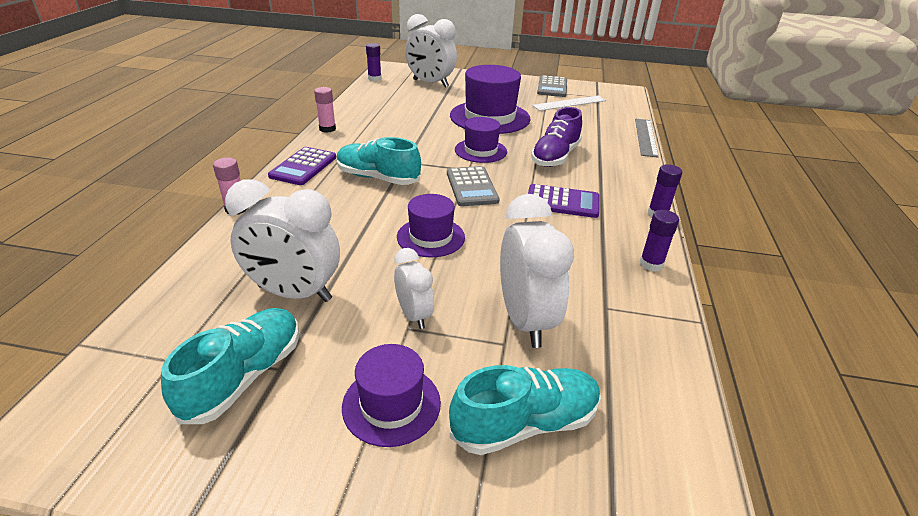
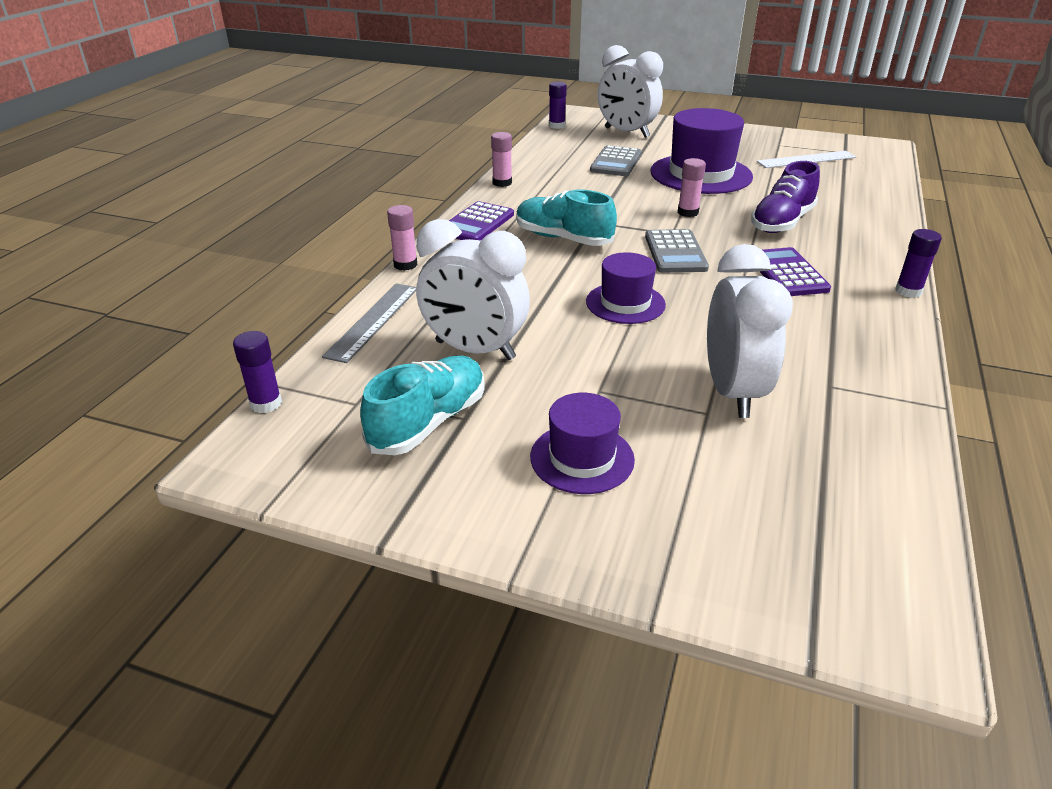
camera: 10 degrees right, 0 degrees up
white clock [394,248,434,329] -> none
turquoise shoe [449,365,601,455] -> none
purple hat [455,117,507,163] -> pink glue stick [678,158,706,217]
purple calculator [528,184,599,218] -> purple calculator turned 120 degrees counterclockwise [759,247,831,296]
grey calculator [537,75,567,97] -> grey calculator moved to [590,145,641,176]
grey ruler [635,119,659,158] -> grey ruler moved to [322,283,416,363]
purple glue stick [640,210,679,272] -> purple glue stick moved to [233,331,282,413]

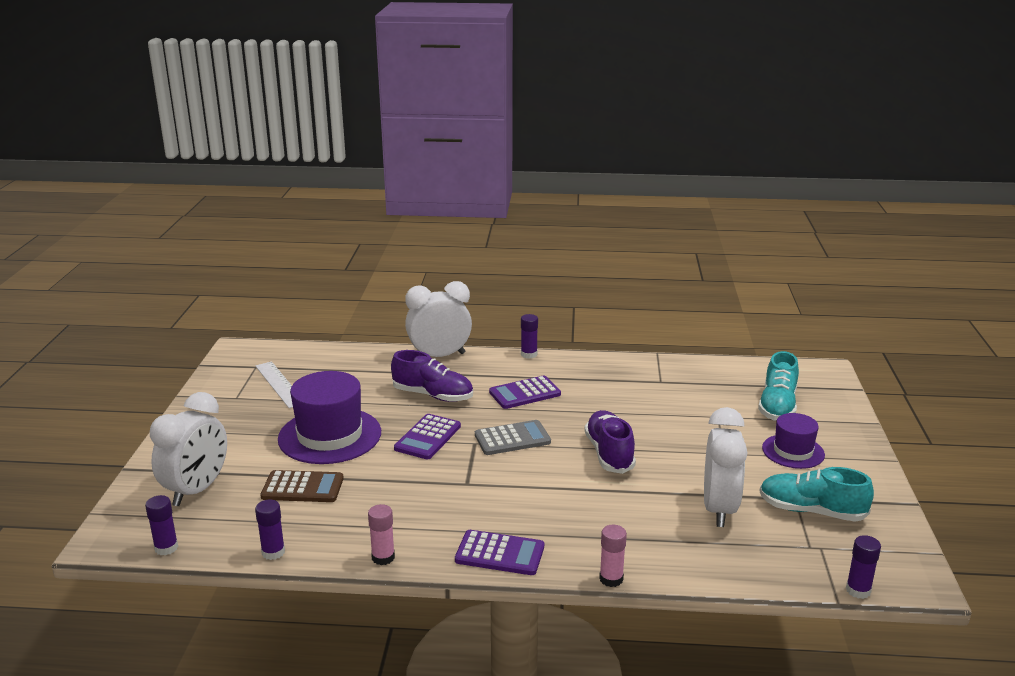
camera: 105 degrees left, 10 degrees down
grey ruler [322,283,416,363] -> none
turquoise shoe [516,190,617,246] -> turquoise shoe moved to [758,351,799,421]
purple hat [586,252,666,324] -> purple shoe [584,410,636,474]
grey calculator [590,145,641,176] -> brown calculator [260,470,344,502]
pink glue stick [678,158,706,217] -> purple calculator [394,414,461,459]
white clock [707,244,793,418] -> white clock moved to [405,281,472,357]
none -> purple glue stick [255,500,285,560]

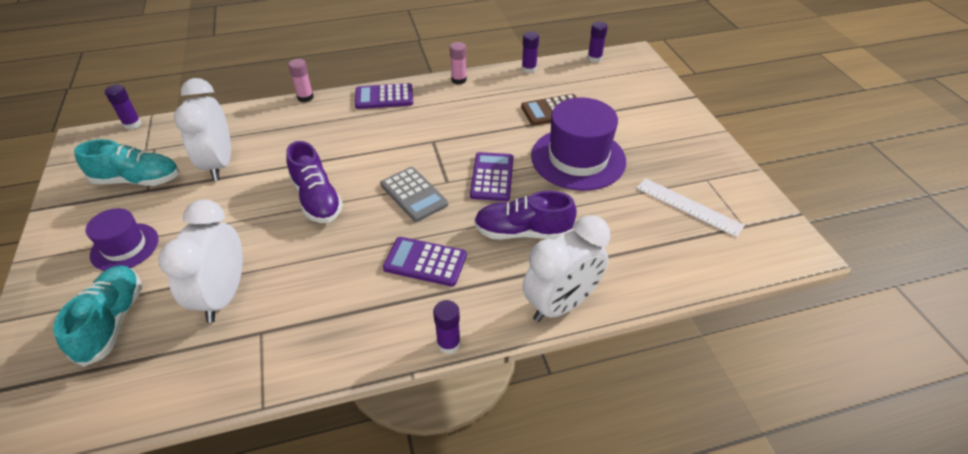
camera: 160 degrees right, 20 degrees up
white clock [150,392,227,506] -> white clock moved to [159,200,243,323]
grey calculator [475,420,551,455] -> grey calculator turned 90 degrees counterclockwise [380,167,448,222]
purple calculator [489,375,561,409] -> purple calculator turned 120 degrees counterclockwise [383,237,467,286]

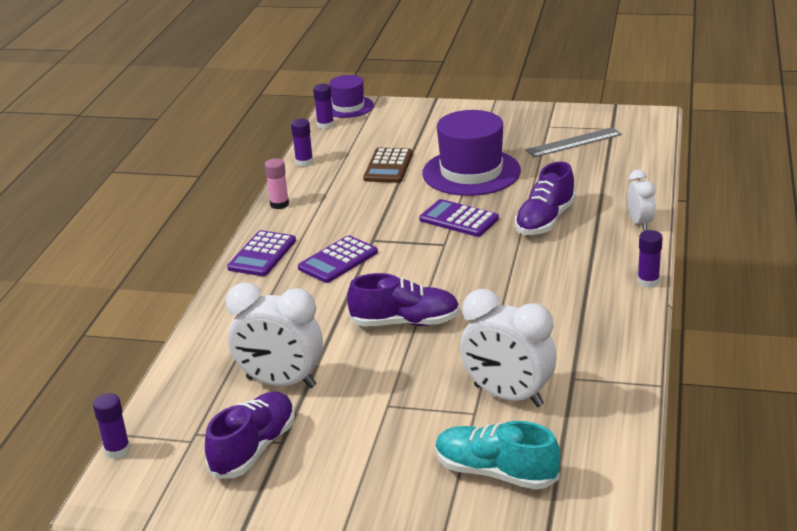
camera: 60 degrees left, 15 degrees down
turquoise shoe [74,139,179,186] -> purple shoe [205,391,295,479]
purple hat [86,208,159,271] -> purple hat moved to [329,75,374,118]
pink glue stick [288,59,314,102] -> none
grey calculator [380,167,448,222] -> none
purple calculator [383,237,467,286] -> purple calculator moved to [298,235,378,283]
white clock [523,215,610,322] -> white clock [627,170,655,231], size x0.56
white ruler [636,178,745,237] -> grey ruler [525,127,622,157]

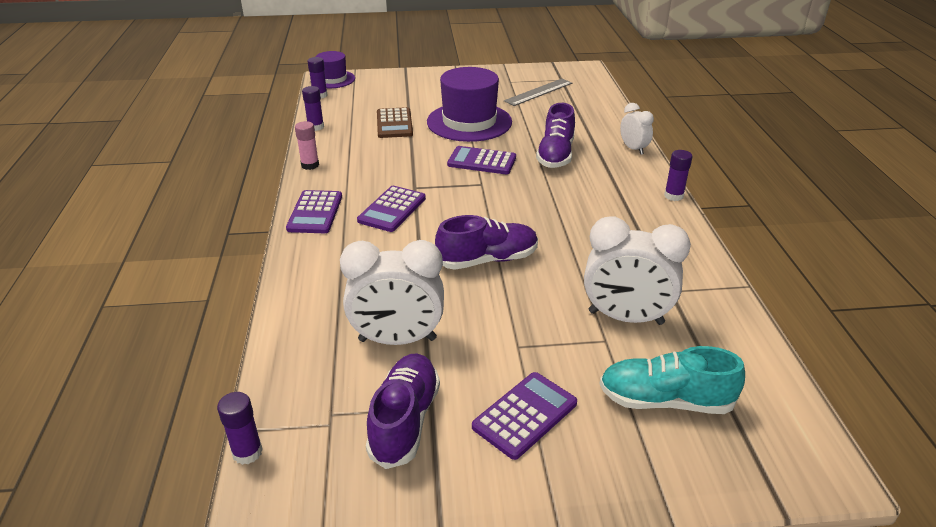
camera: 20 degrees left, 5 degrees up
none -> purple calculator [472,372,577,460]

